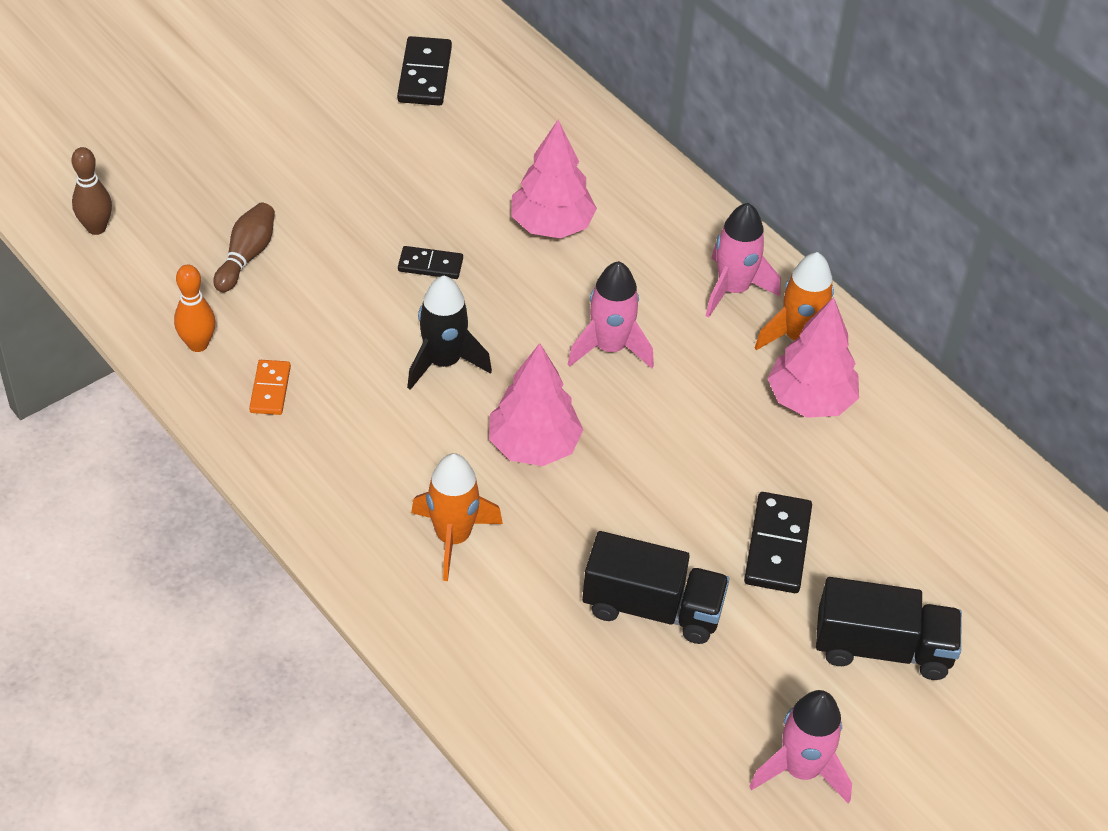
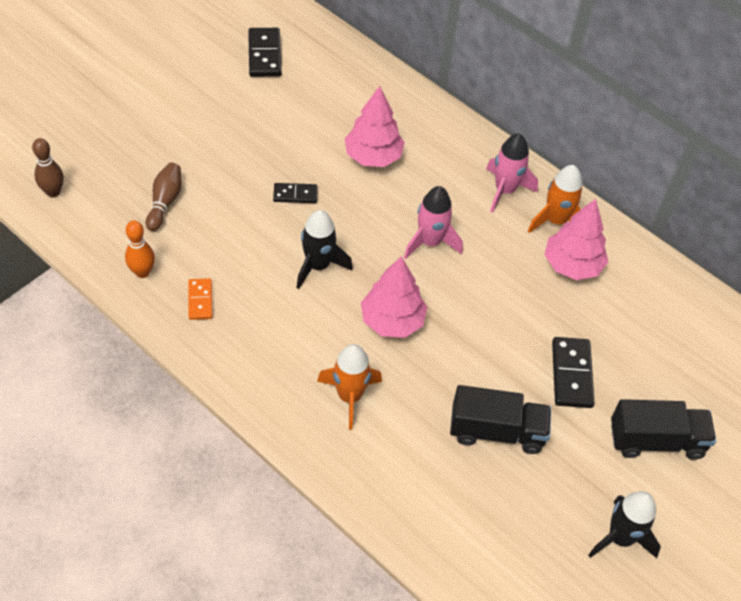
camera: 10 degrees left, 5 degrees up
pink rocket [749,690,852,803] -> black rocket [588,491,661,558]

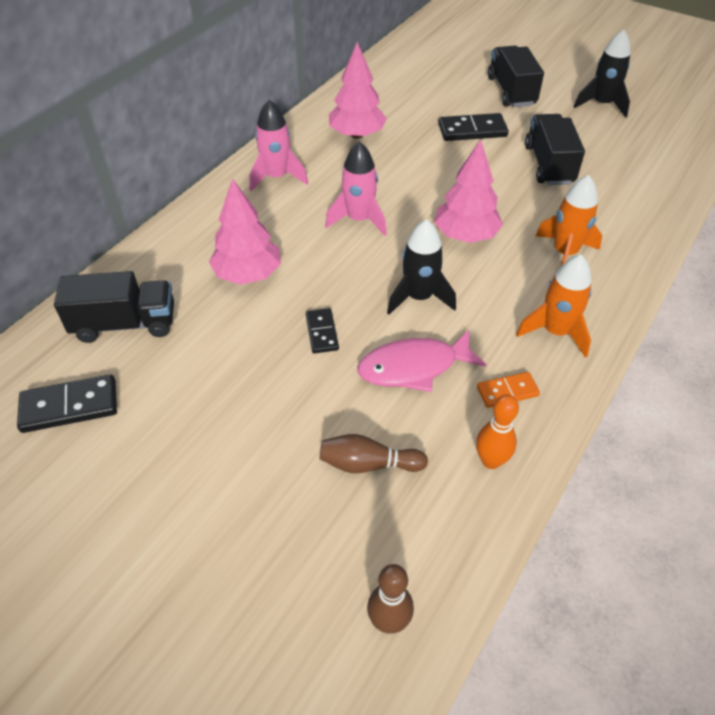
camera: 95 degrees left, 5 degrees down
orange rocket [528,165,583,233] -> orange rocket moved to [516,254,592,358]
none -> black truck [54,271,174,343]
none -> pink fish [357,330,487,392]

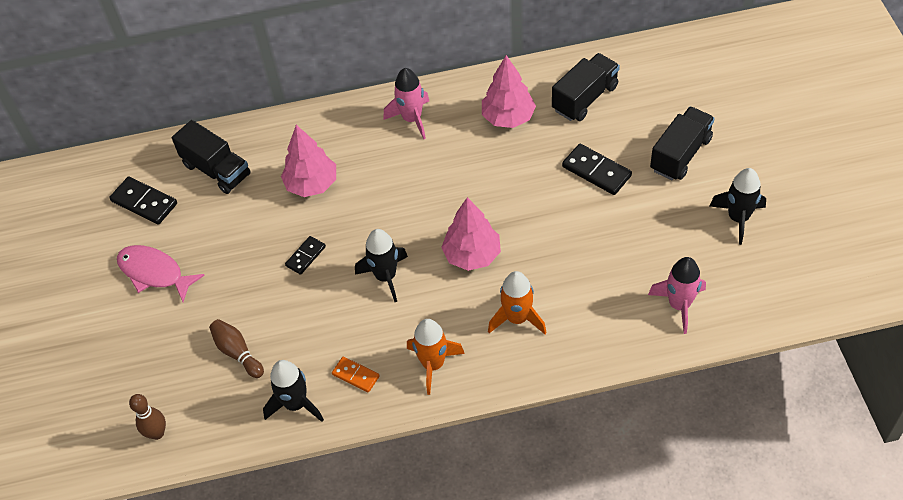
camera: 50 degrees right, 5 degrees up
pink rocket [325,142,387,236] -> pink rocket moved to [648,257,706,334]
pink fish [357,330,487,392] -> pink fish moved to [117,245,205,302]
orange bowling pin [476,394,519,469] -> black rocket [263,360,324,422]
black truck [525,114,585,185] -> black truck moved to [552,53,620,121]

